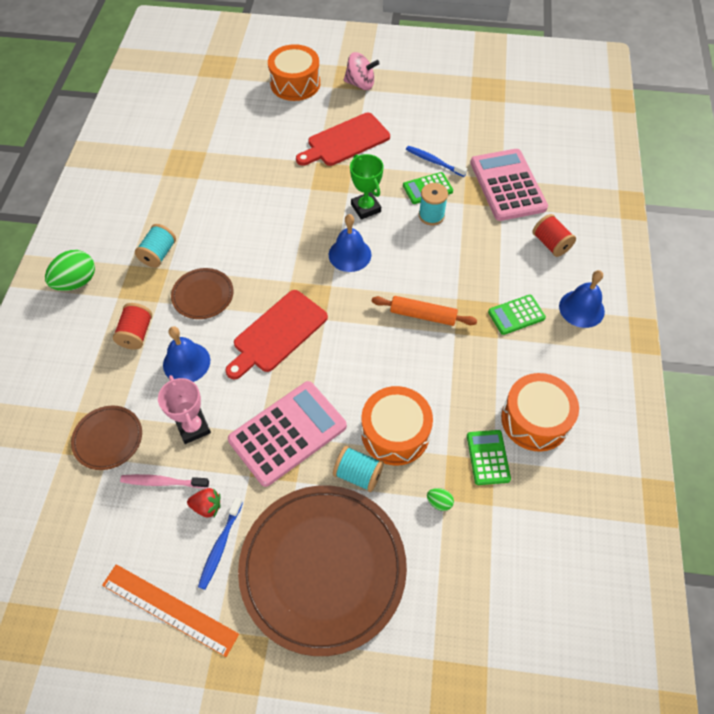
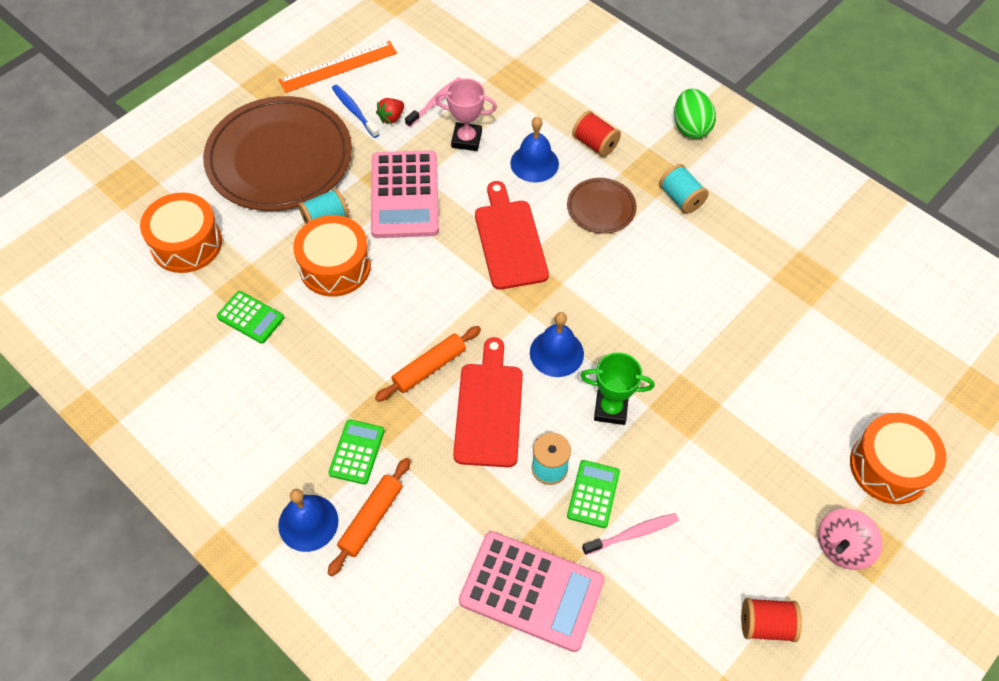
camera: 125 degrees right, 0 degrees up
brown plate [71,406,142,470] -> none
red cutting board [296,113,390,166] -> red cutting board moved to [453,337,523,467]
blue toothbrush [406,146,467,177] -> pink toothbrush [582,513,679,555]
green egg [427,488,454,511] -> none
orange drum [501,373,579,452] -> orange drum moved to [140,192,222,273]
red spool [533,214,576,257] -> red spool moved to [741,598,802,642]
none -> orange rolling pin [328,458,411,576]

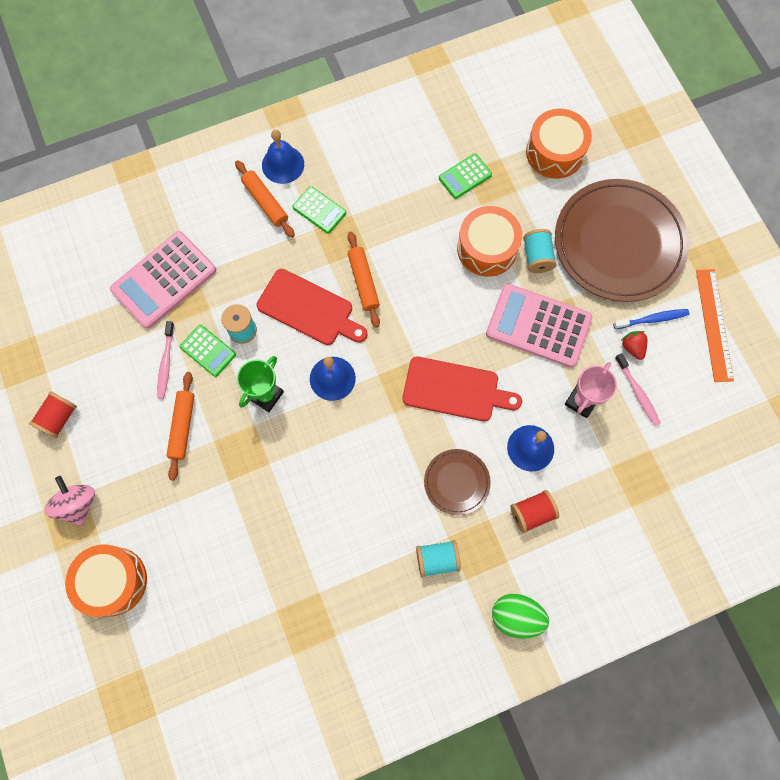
camera: 115 degrees right, 15 degrees up
none -> orange rolling pin [166,372,195,481]

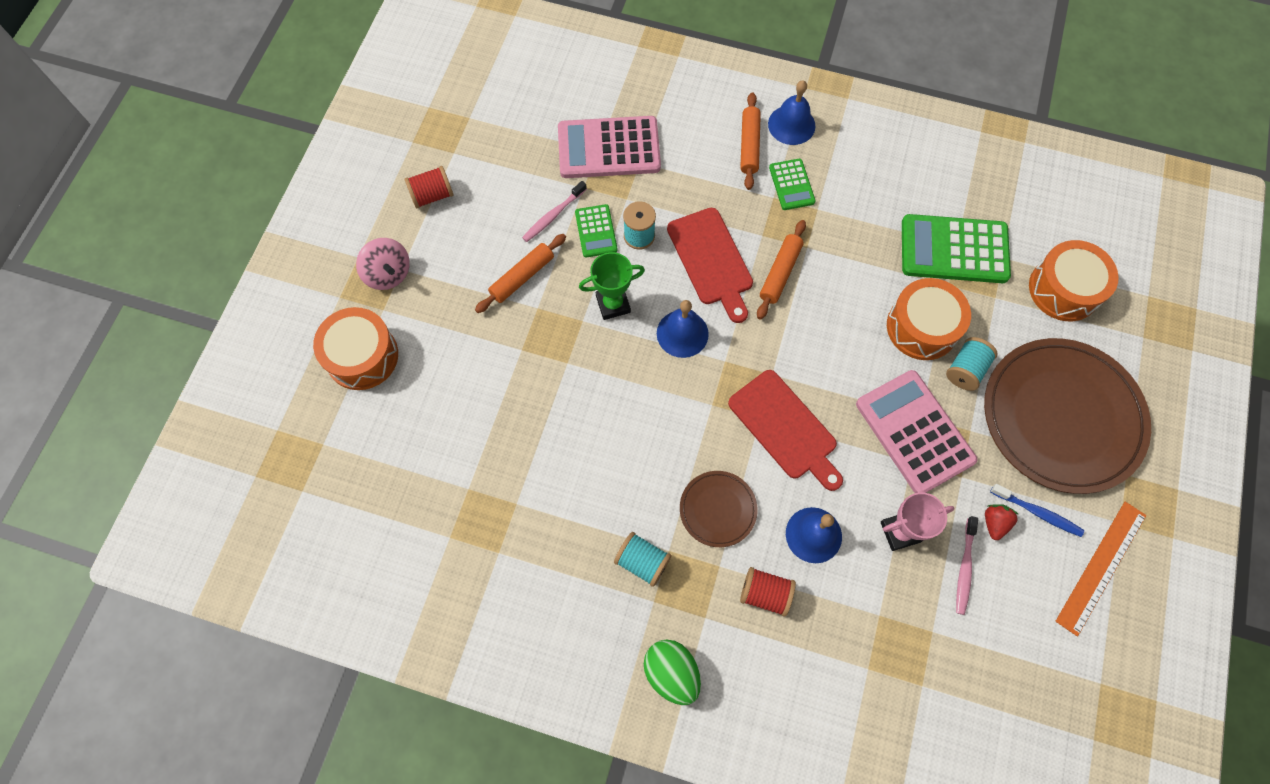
camera: 40 degrees right, 5 degrees down
pink spinning top [44,476,95,526] -> pink spinning top turned 120 degrees clockwise [356,238,410,290]
green calculator [439,154,492,199] -> green calculator [902,214,1011,283], size x1.90

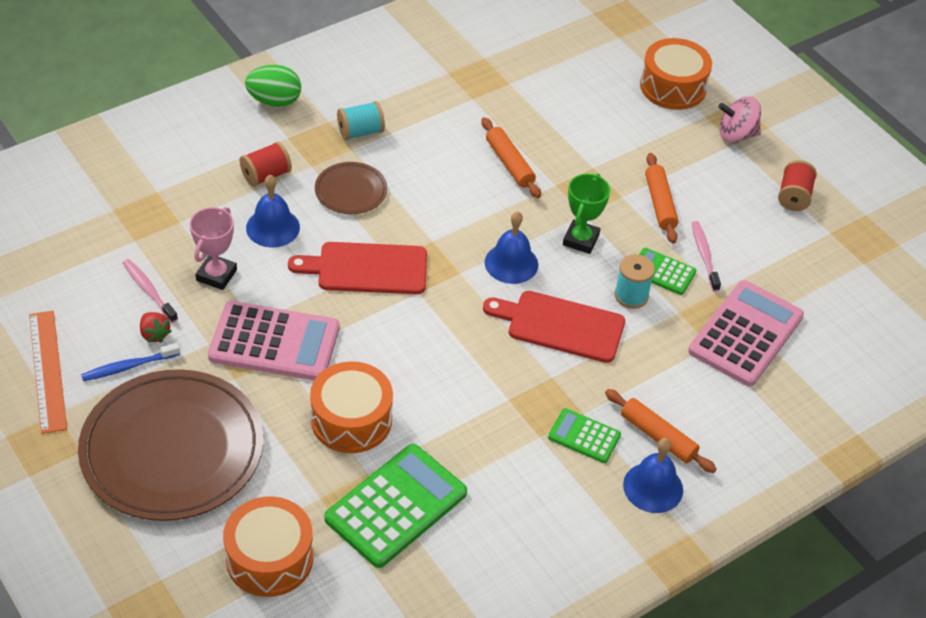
camera: 125 degrees right, 20 degrees down
orange rolling pin [757,220,806,319] -> orange rolling pin moved to [481,117,541,198]
turquoise spool [946,337,998,391] -> none

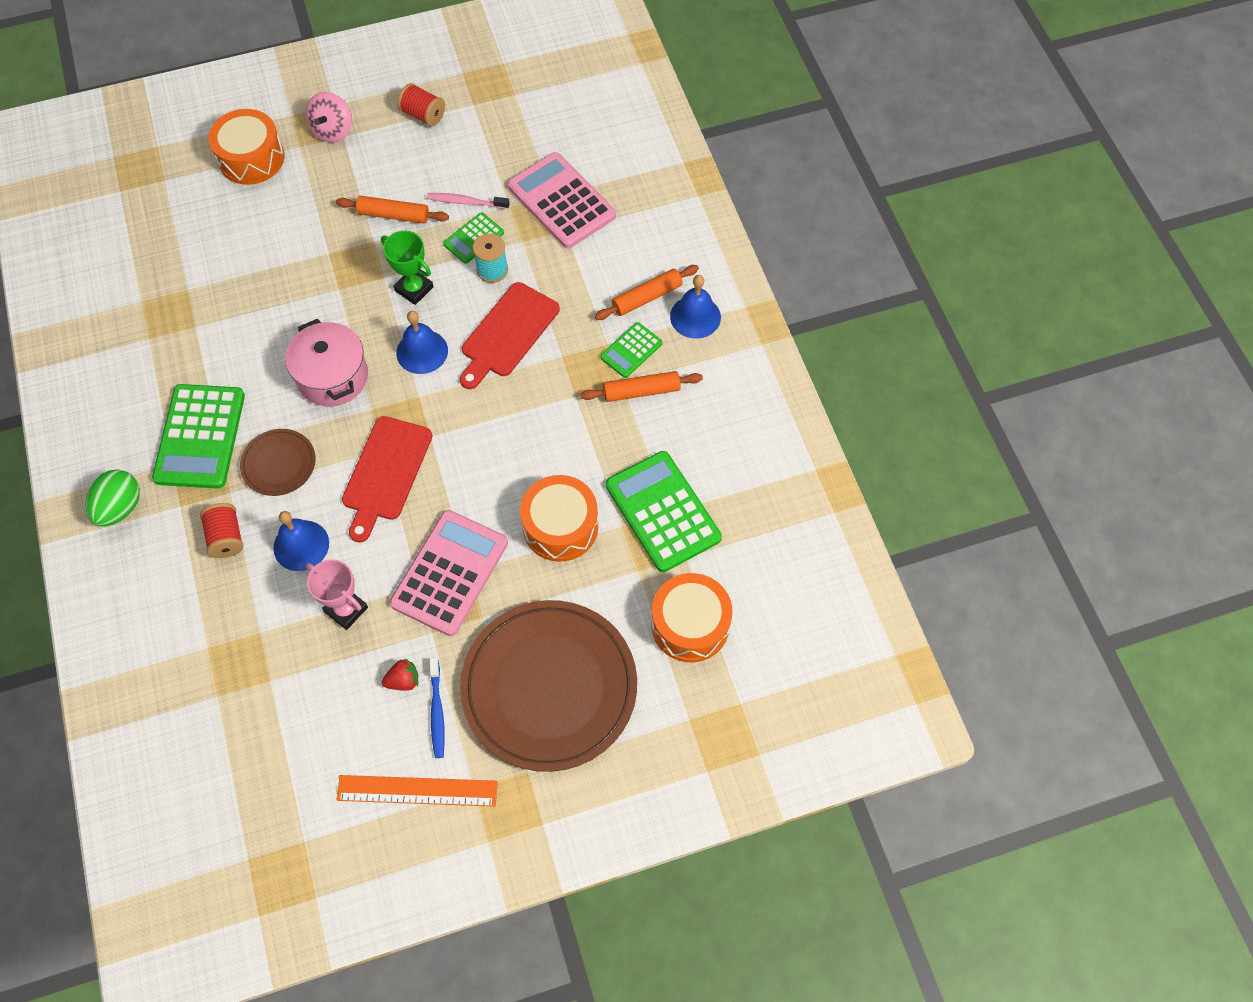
camera: 70 degrees left, 15 degrees up
pink toothbrush [123,259,178,323] -> none
turquoise spool [337,101,385,140] -> green calculator [152,384,245,489]
orange rolling pin [481,117,541,198] -> orange rolling pin moved to [581,371,703,402]
none -> pink pot [285,319,368,406]

